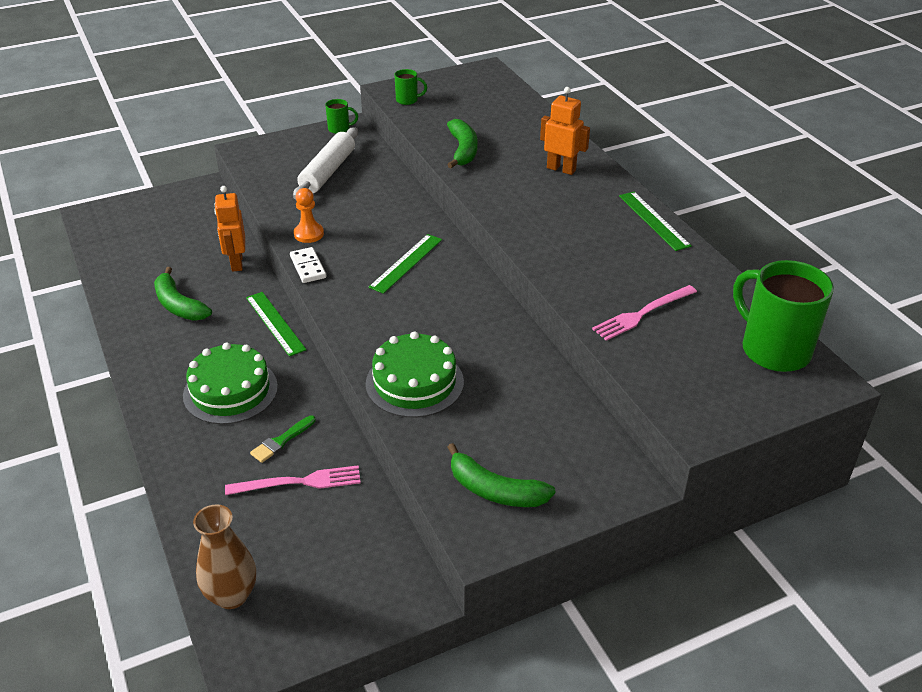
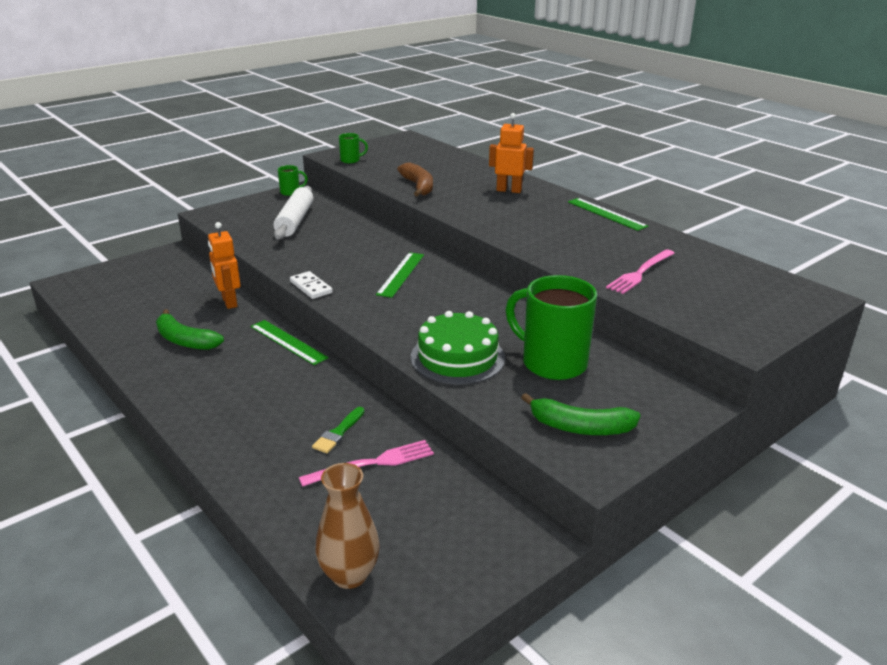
camera: 15 degrees left, 10 degrees down
green cake [183,342,278,424] -> none
orange pawn [294,188,324,243] -> none
green banana [447,119,478,168] -> brown banana [397,162,433,197]
green mug [733,260,834,372] -> green mug moved to [505,275,597,380]

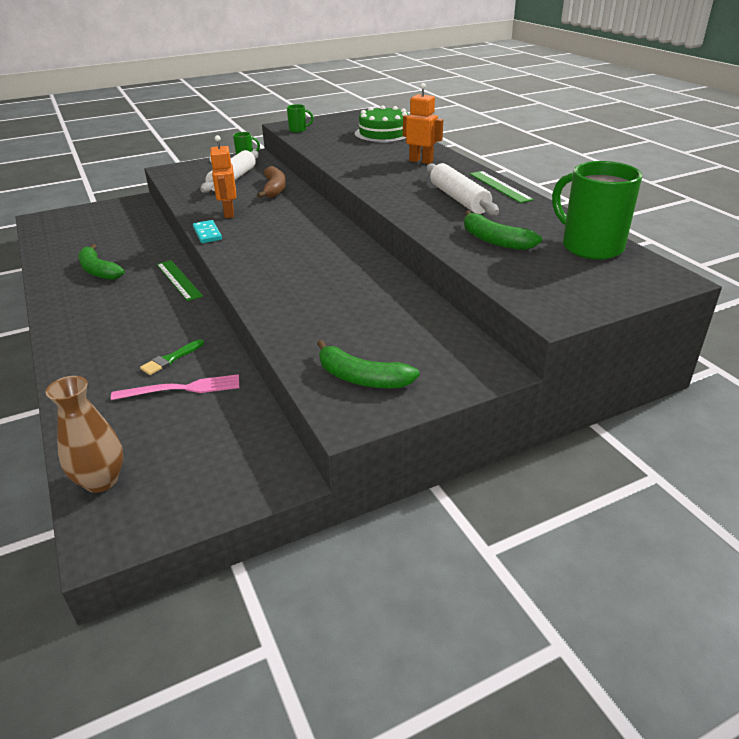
camera: 15 degrees right, 5 degrees up
orange robot [208,222,241,309] -> orange robot moved to [210,135,236,218]
white domino [290,271,333,299] -> turquoise domino [193,220,222,243]
green ruler [376,252,424,298] -> none
brown banana [397,162,433,197] -> brown banana moved to [257,166,286,198]
green cake [411,311,505,385] -> green cake moved to [355,105,408,143]
green mug [505,275,597,380] -> green mug moved to [552,161,642,260]
pink fork [606,249,675,294] -> green banana [464,210,542,250]
none -> white rolling pin [426,163,499,216]

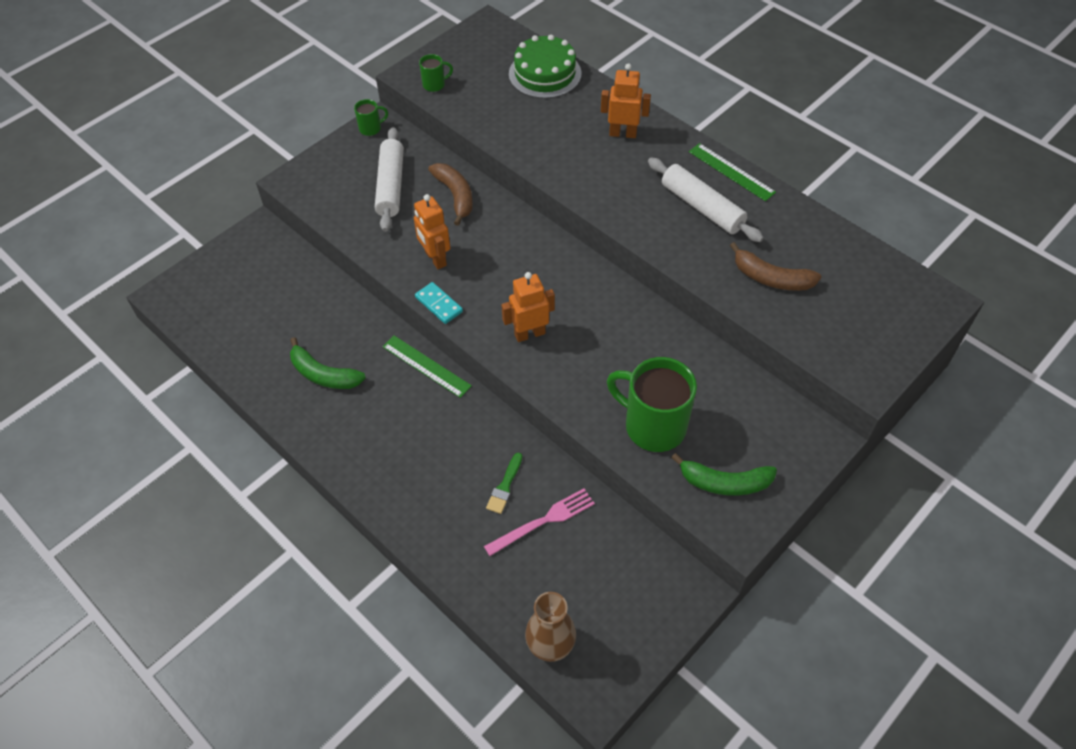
camera: 20 degrees left, 20 degrees up
green banana [464,210,542,250] -> brown banana [730,242,821,291]
green mug [552,161,642,260] -> green mug moved to [607,357,697,452]
none -> orange robot [501,272,555,342]

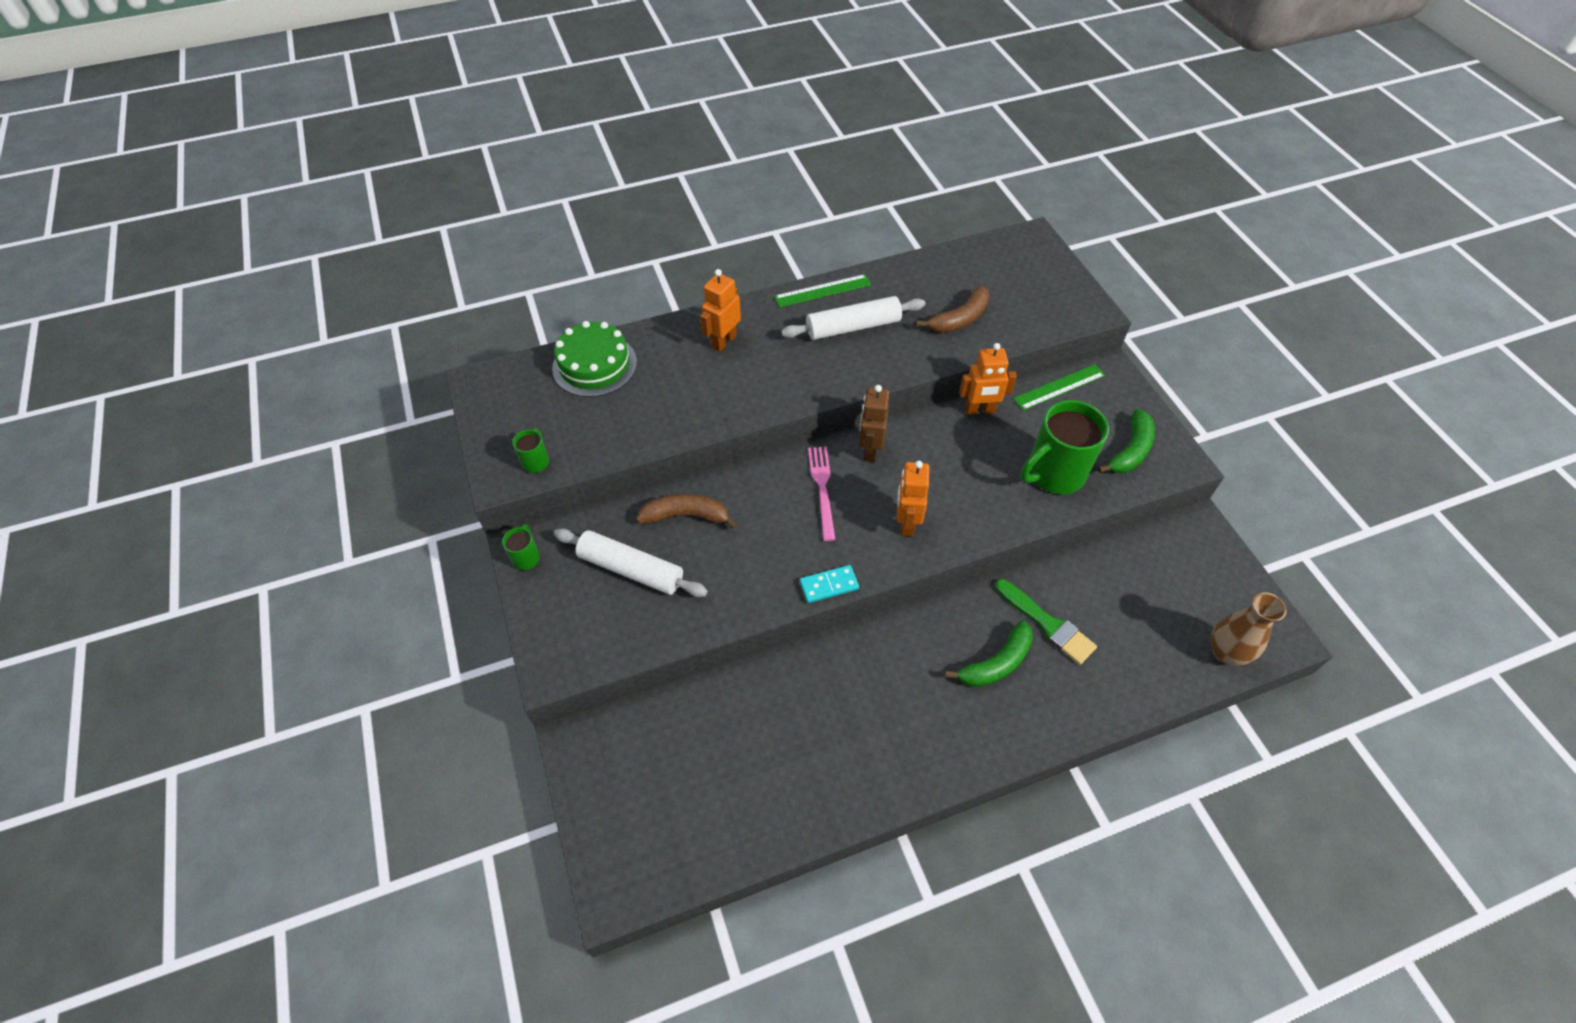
camera: 65 degrees left, 0 degrees up
green banana [290,337,366,389] -> green banana moved to [945,621,1033,687]
green ruler [382,336,472,398] -> green ruler moved to [1013,364,1105,410]
orange robot [414,194,450,269] -> orange robot moved to [959,343,1017,415]
pink fork [484,488,595,556] -> pink fork moved to [808,447,836,541]
green brush [486,453,522,514] -> green brush [995,579,1097,665], size x1.60
none -> brown robot [859,385,890,462]

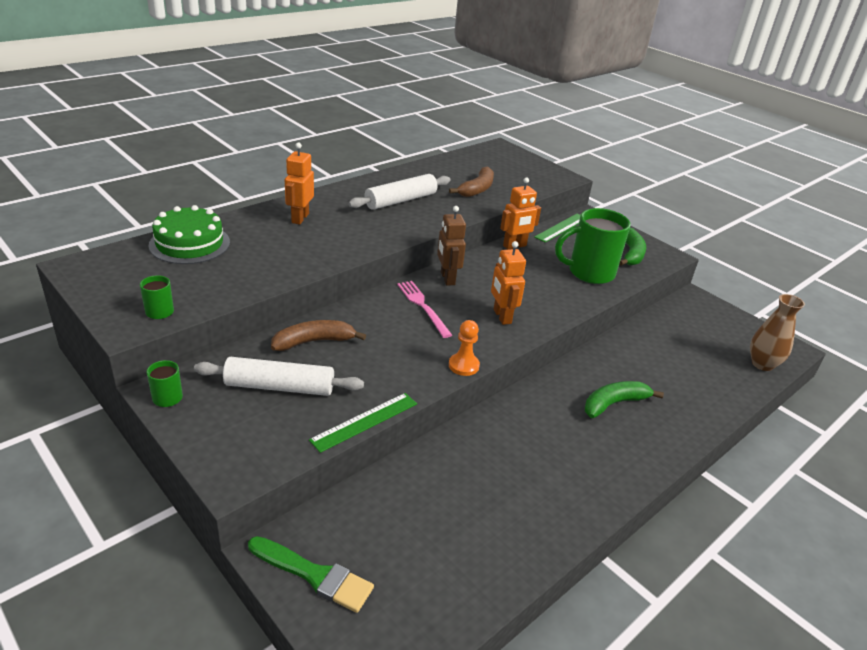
camera: 25 degrees left, 20 degrees down
green ruler [774,274,871,307] -> green ruler moved to [309,393,417,453]
turquoise domino [799,565,859,603] -> orange pawn [449,320,480,376]
green banana [945,621,1033,687] -> green banana turned 150 degrees counterclockwise [585,381,664,418]
green brush [995,579,1097,665] -> green brush moved to [248,536,374,613]
green mug [1020,400,1109,494] -> green mug turned 45 degrees clockwise [555,208,631,284]

